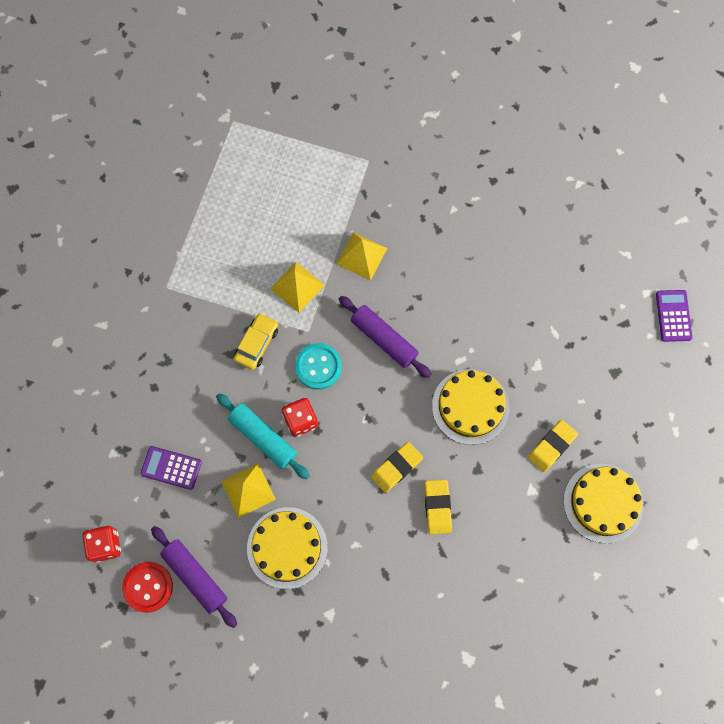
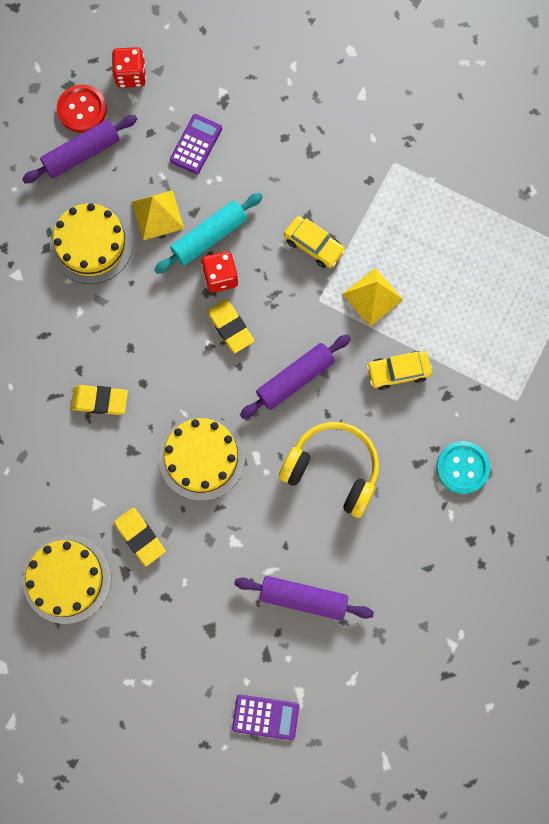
camera: 100 degrees right, 5 degrees up
turquoise button [295,343,342,390] -> turquoise button moved to [436,441,490,494]
yellow pyramid [336,232,387,280] -> yellow car [367,351,432,390]
yellow eraser [371,442,423,493] -> yellow eraser moved to [206,299,254,353]
none -> purple rolling pin [234,576,374,620]
none -> yellow headphones [279,422,379,518]

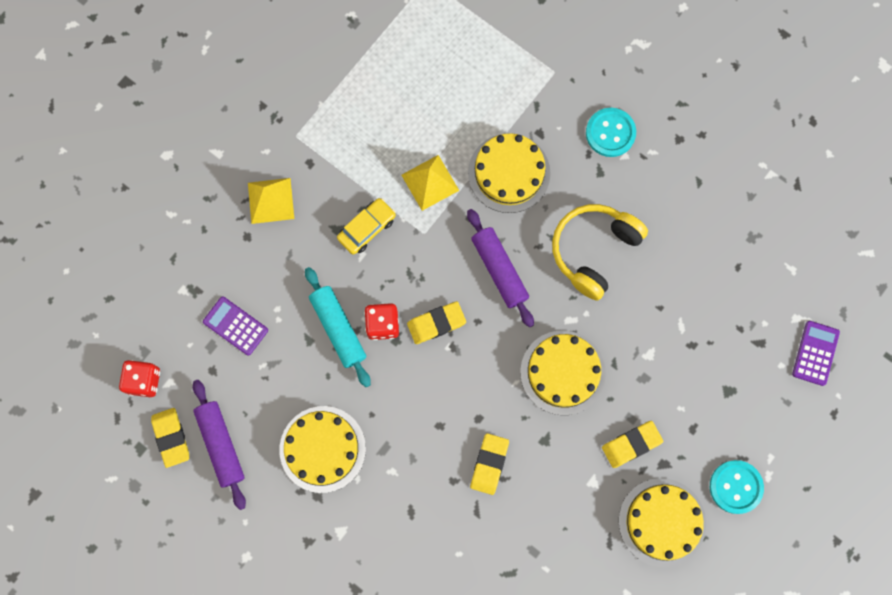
camera: 80 degrees left, 0 degrees up
red button [57,84,107,133] -> yellow eraser [151,408,189,468]
yellow pyramid [132,190,184,240] -> yellow pyramid moved to [248,178,294,224]
purple rolling pin [234,576,374,620] -> none
yellow car [367,351,432,390] -> yellow cake [468,133,551,213]
none -> turquoise button [710,460,764,514]

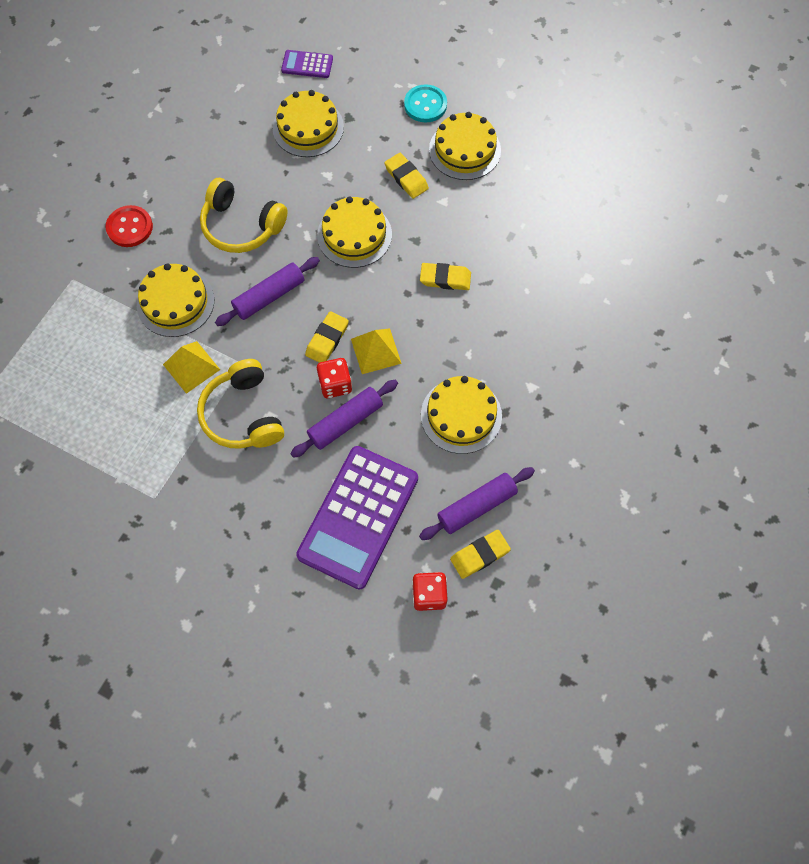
camera: 100 degrees left, 10 degrees down
purple calculator [203,297,268,356] -> purple calculator [296,446,418,590], size x2.22
yellow pyramid [248,178,294,224] -> yellow pyramid moved to [351,328,402,374]
turquoise rolling pin [305,267,371,387] -> purple rolling pin [290,380,398,458]
yellow car [337,198,396,255] -> yellow headphones [197,359,284,449]
yellow eraser [407,301,466,344] -> yellow eraser turned 60 degrees clockwise [305,311,349,363]
turquoise button [586,108,636,157] -> red button [106,205,153,247]
none -> yellow cake [273,90,344,157]

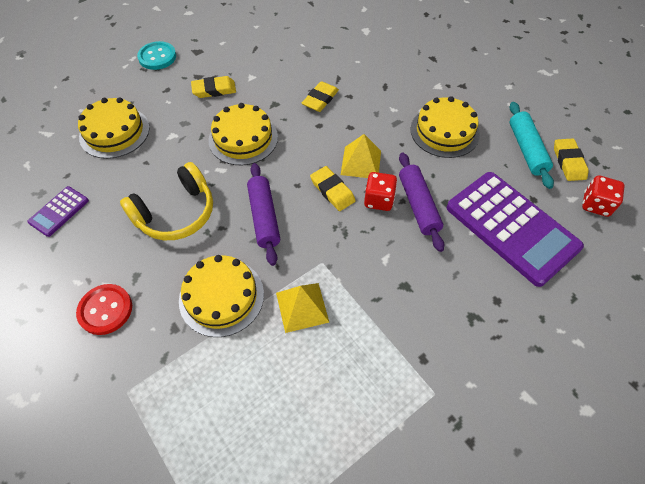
camera: 65 degrees left, 10 degrees down
yellow headphones [197,359,284,449] -> none
purple calculator [281,50,333,78] -> purple calculator moved to [27,186,89,237]
purple rolling pin [419,467,535,540] -> turquoise rolling pin [510,102,554,189]
yellow cake [429,112,501,180] -> none

